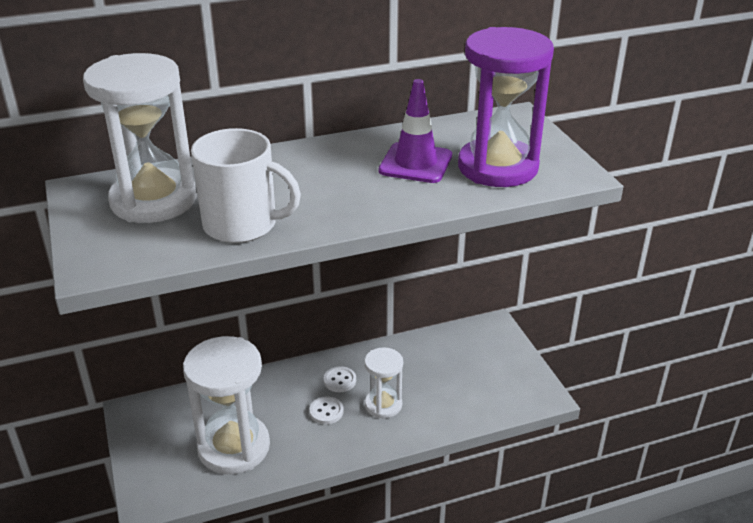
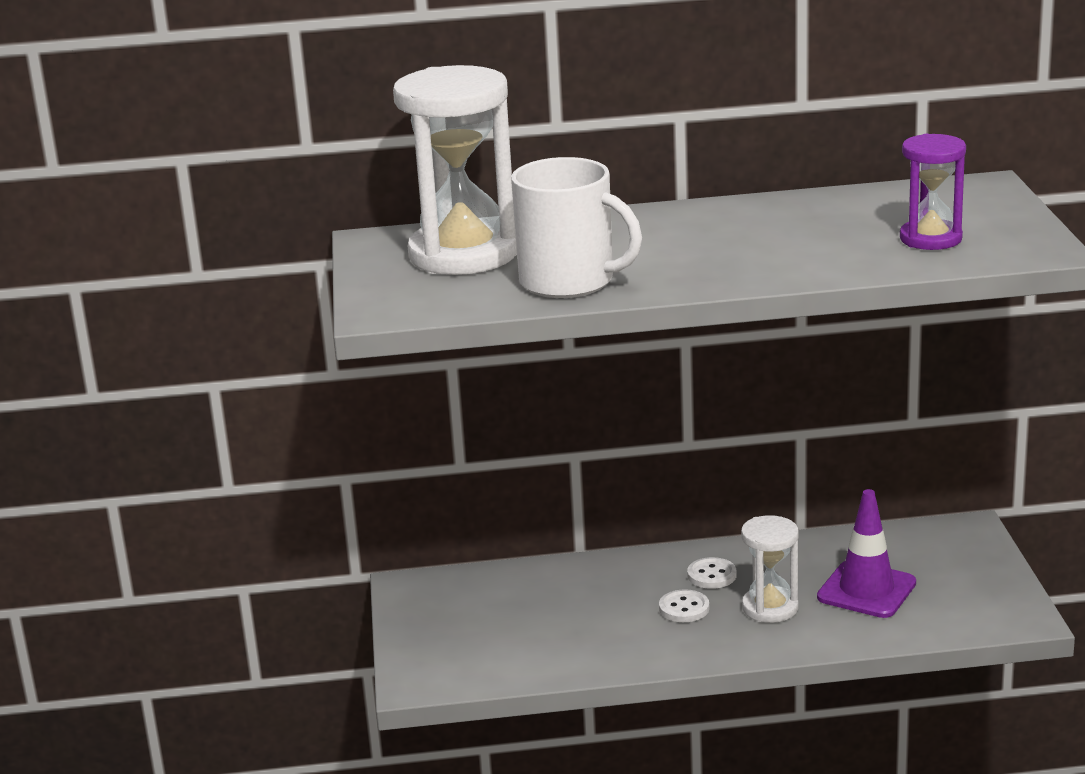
camera: 15 degrees right, 10 degrees down
white hourglass [183,336,270,474] -> none
purple traffic cone [379,79,452,183] -> purple traffic cone moved to [817,489,916,618]
purple hourglass [458,27,554,187] -> purple hourglass [900,134,966,250], size x0.55

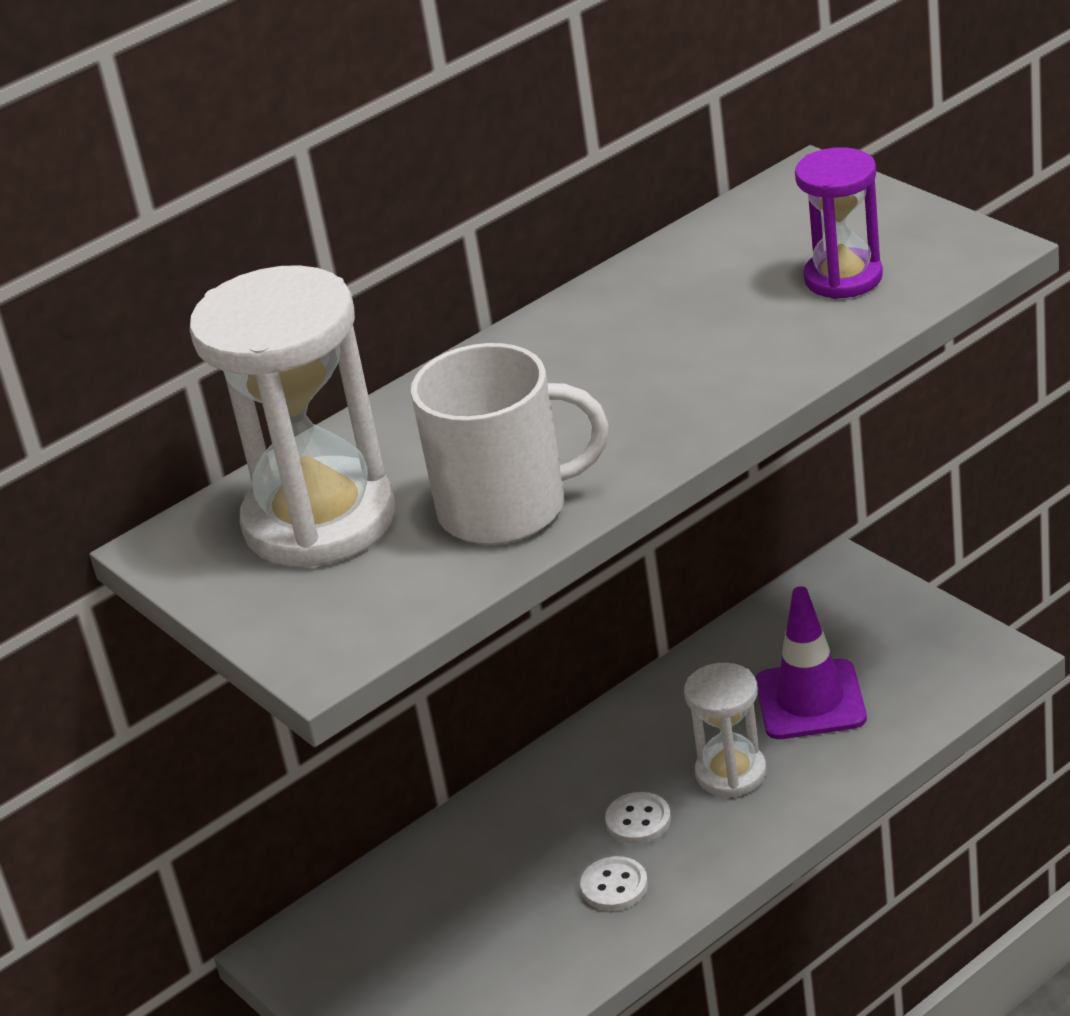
camera: 30 degrees left, 10 degrees up
white button [687,557,736,589] -> white button moved to [580,856,648,911]

